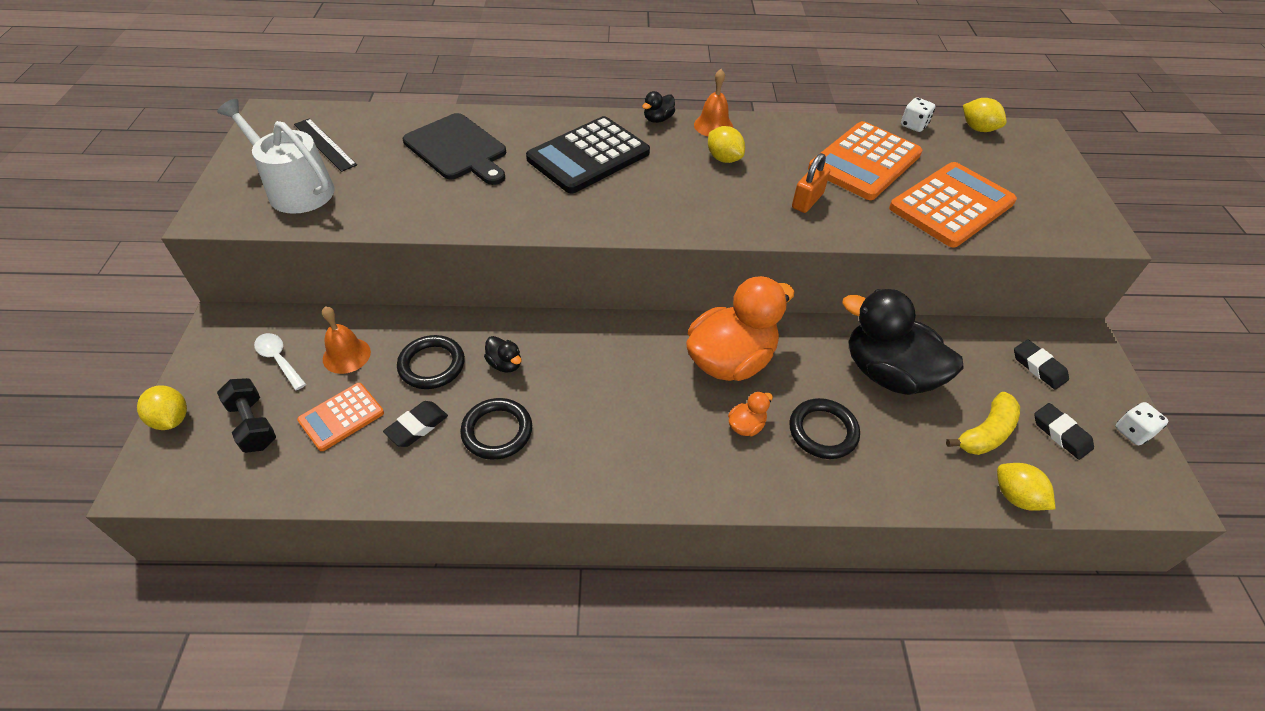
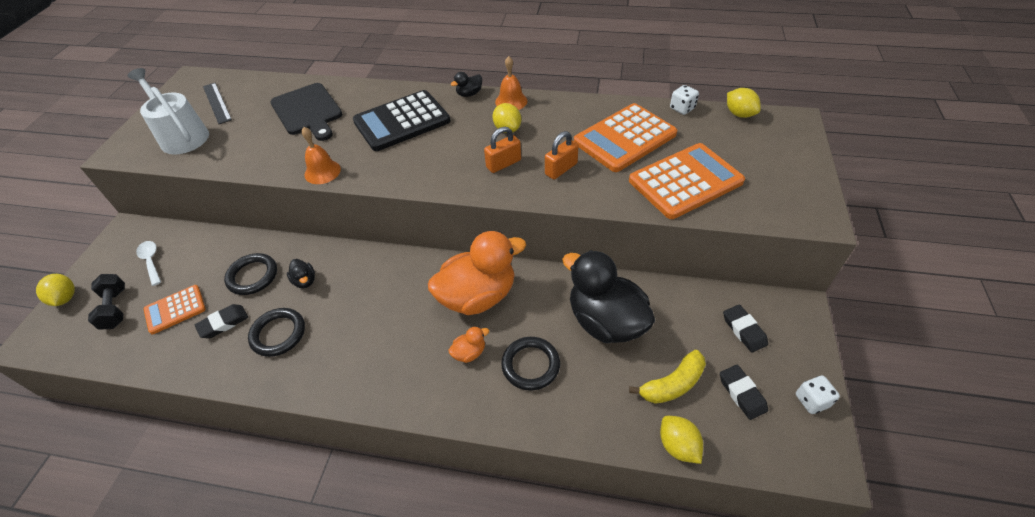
camera: 15 degrees right, 0 degrees up
orange bell [322,306,371,374] -> orange bell moved to [301,127,341,184]
none -> orange padlock [484,127,521,173]

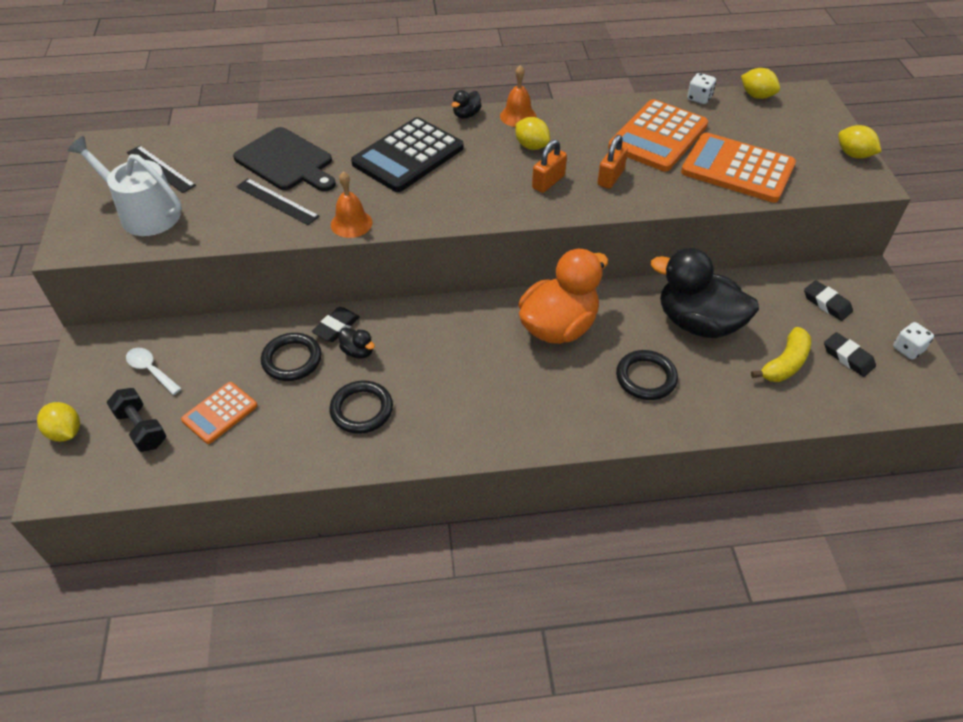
camera: 20 degrees left, 0 degrees up
black eraser [195,304,248,338] -> black eraser moved to [312,307,360,342]
orange duck [448,326,489,363] -> none
orange calculator [629,143,745,219] -> orange calculator turned 105 degrees counterclockwise [681,133,796,203]
yellow lemon [660,416,703,464] -> yellow lemon moved to [838,125,882,159]
none -> black ruler [236,178,320,225]

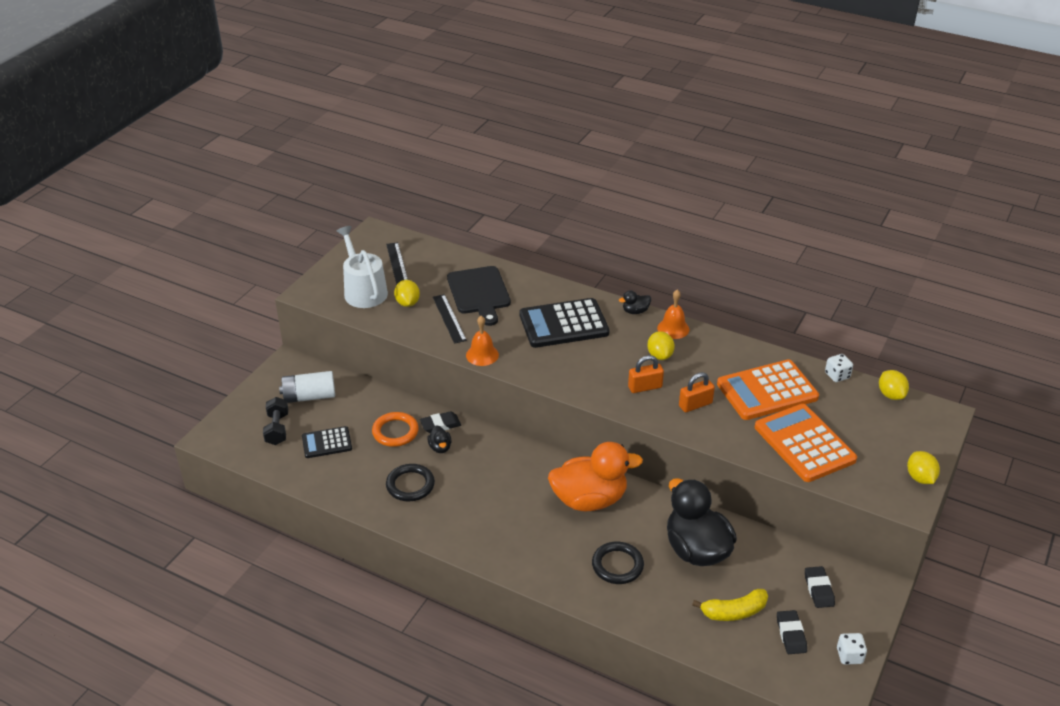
camera: 35 degrees right, 10 degrees down
yellow lemon [37,402,80,442] -> yellow lemon moved to [394,280,420,307]
white spoon [126,348,182,395] -> white battery [279,371,335,403]
orange calculator [181,382,257,444] -> black calculator [302,426,352,458]
black ring [261,333,322,381] -> orange ring [372,412,419,447]

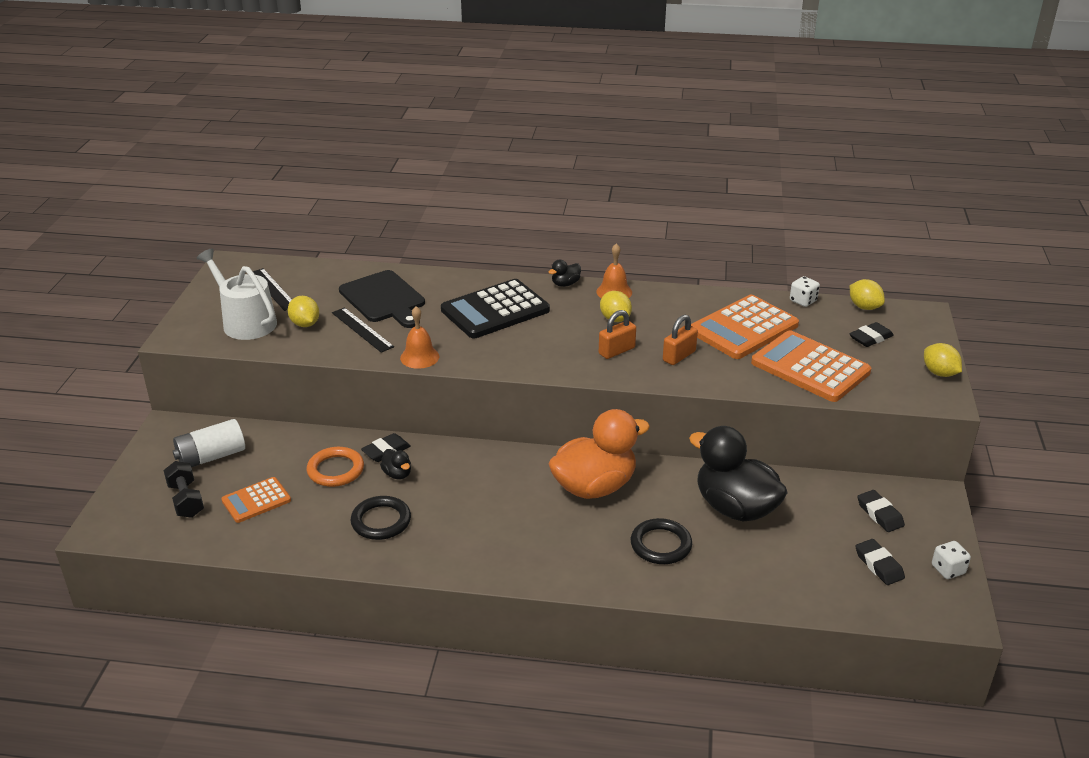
camera: 20 degrees left, 5 degrees down
black calculator [302,426,352,458] -> orange calculator [221,477,291,523]
yellow banana [692,589,768,621] -> none
none -> black eraser [849,322,894,347]

